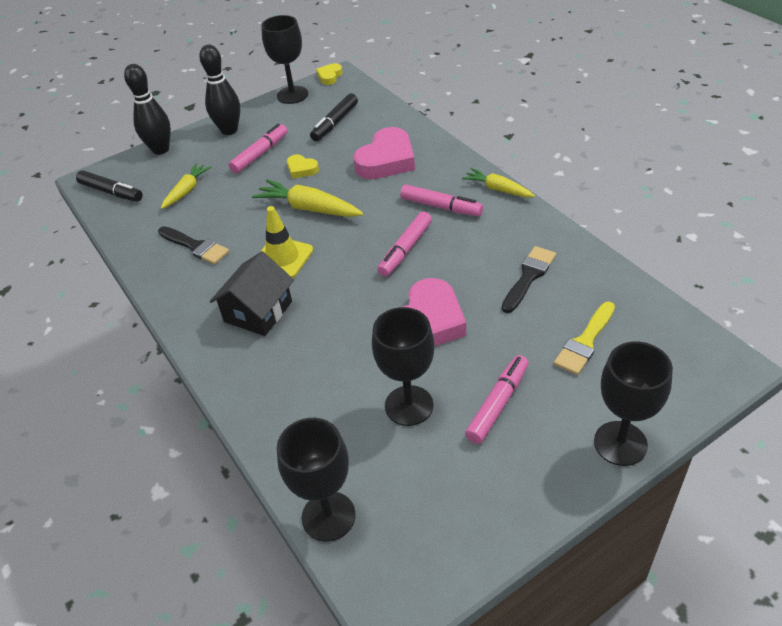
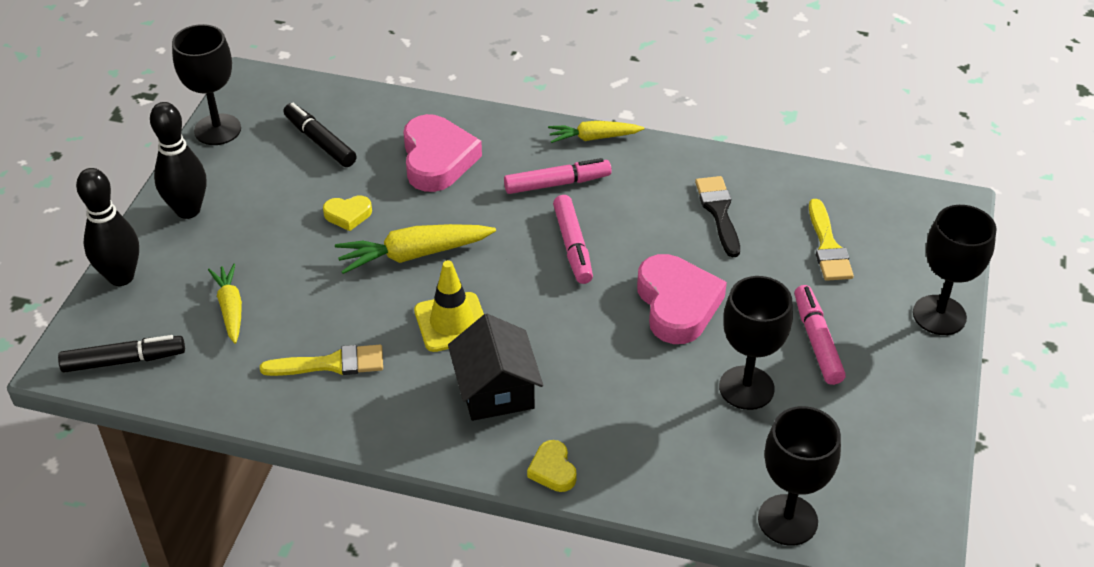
camera: 45 degrees left, 0 degrees up
black brush [158,226,229,265] -> yellow brush [260,345,383,376]
pink marker [229,124,287,174] -> none
black marker [310,94,358,141] -> black marker turned 150 degrees clockwise [284,103,357,167]
yellow heart [316,63,343,85] -> yellow heart moved to [527,440,577,492]

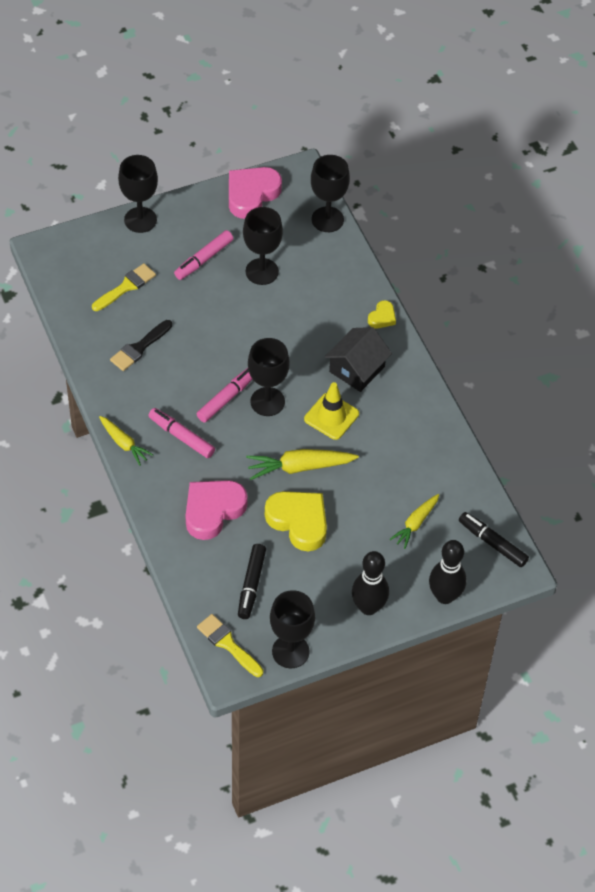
camera: 130 degrees left, 10 degrees up
yellow brush [260,345,383,376] -> yellow brush moved to [197,614,263,677]
yellow heart [323,195,372,231] -> yellow heart [265,491,327,551], size x2.02
yellow carrot [335,224,496,274] -> yellow carrot turned 135 degrees clockwise [246,449,359,480]
pink heart [637,254,727,344] -> pink heart moved to [229,167,282,219]
none -> black goblet [248,338,290,416]

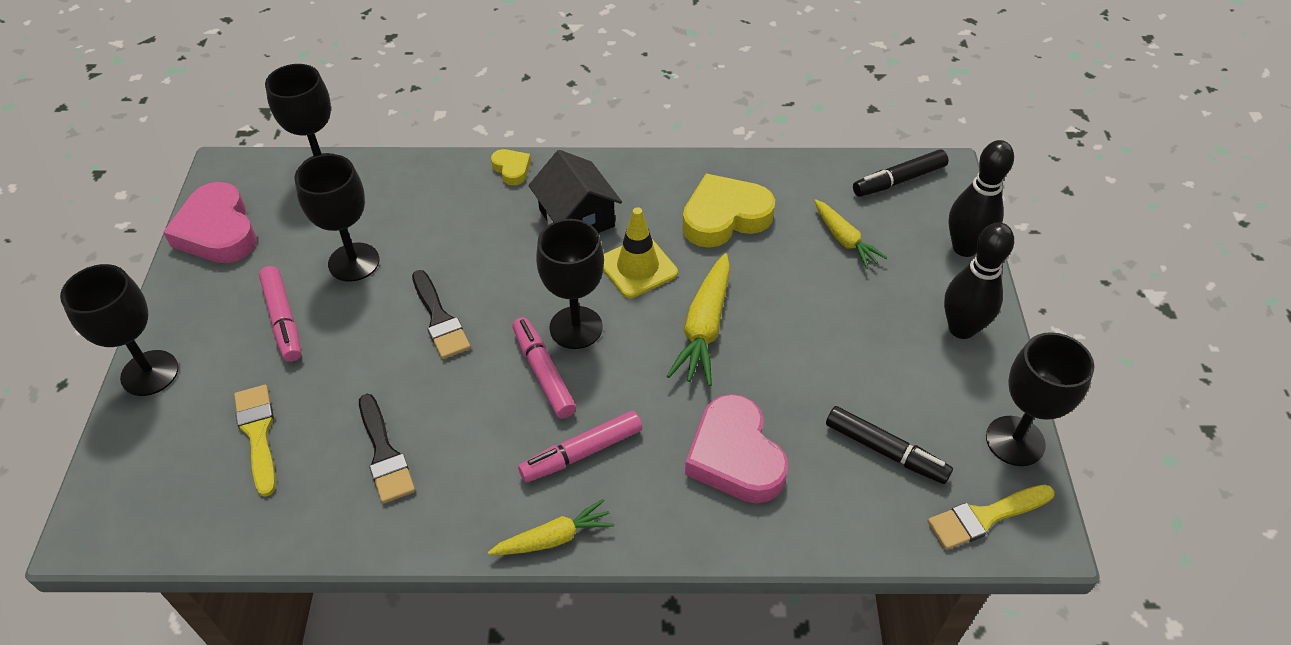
camera: 65 degrees left, 5 degrees down
yellow heart [265,491,327,551] -> yellow heart moved to [682,174,775,248]
none -> black brush [412,270,471,359]

